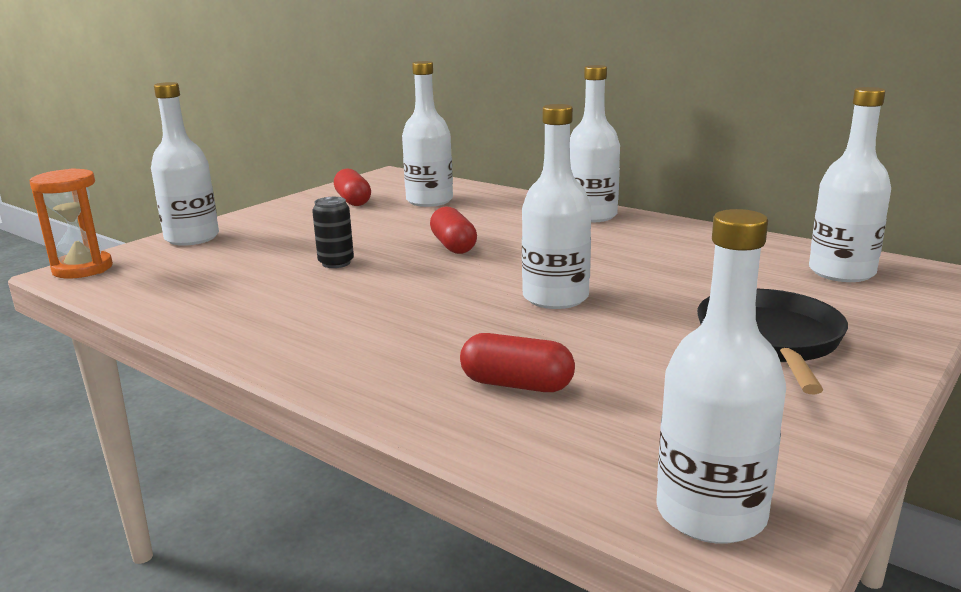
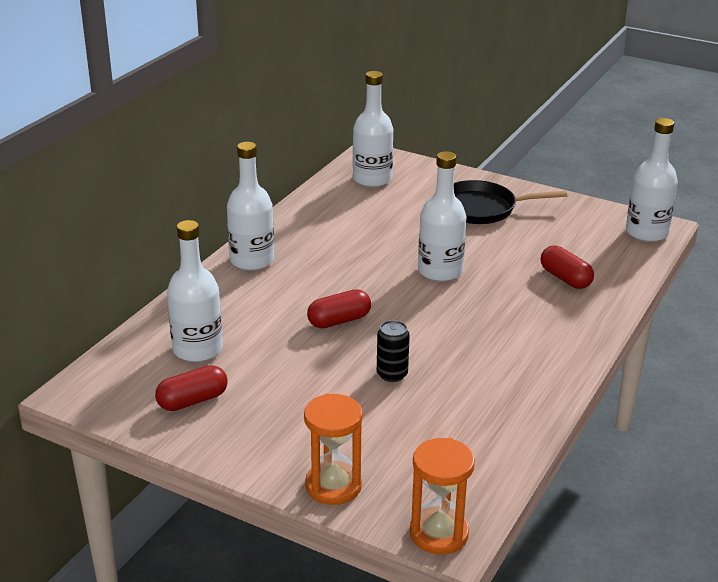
camera: 100 degrees left, 10 degrees up
white bottle [151,82,219,246] -> orange hourglass [304,393,363,505]
red capsule [460,333,575,392] -> red capsule turned 45 degrees counterclockwise [541,245,594,289]

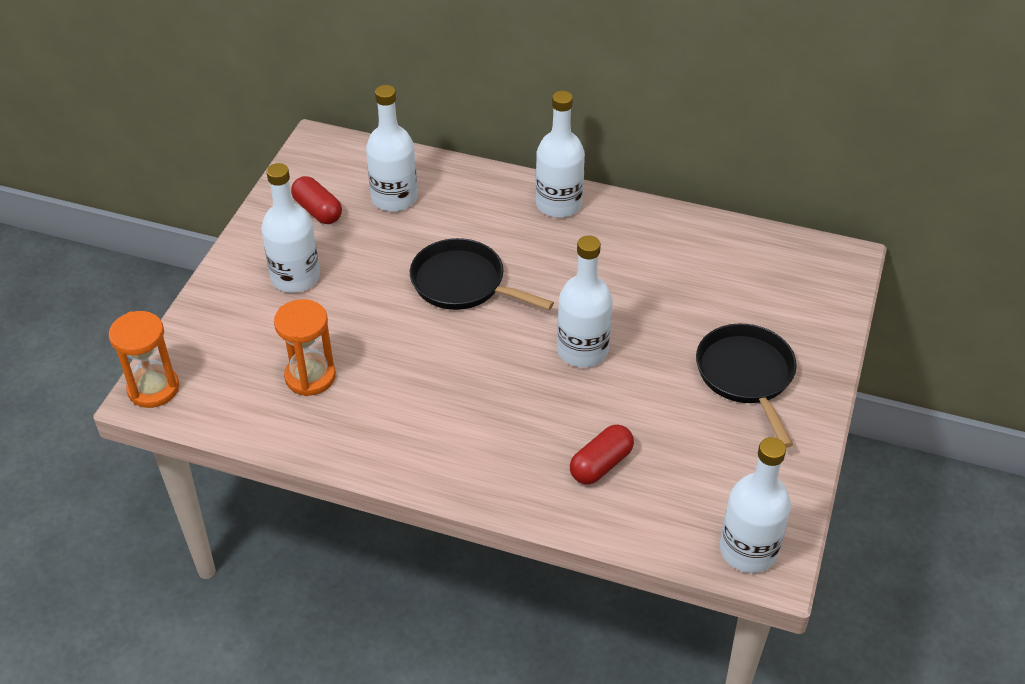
camera: 80 degrees right, 15 degrees up
orange hourglass [304,393,363,505] -> orange hourglass moved to [274,299,336,396]
red capsule [307,289,371,328] -> black pan [410,238,554,310]
white bottle [353,71,393,187] -> white bottle moved to [261,163,320,293]
black can [377,320,410,382] -> none

